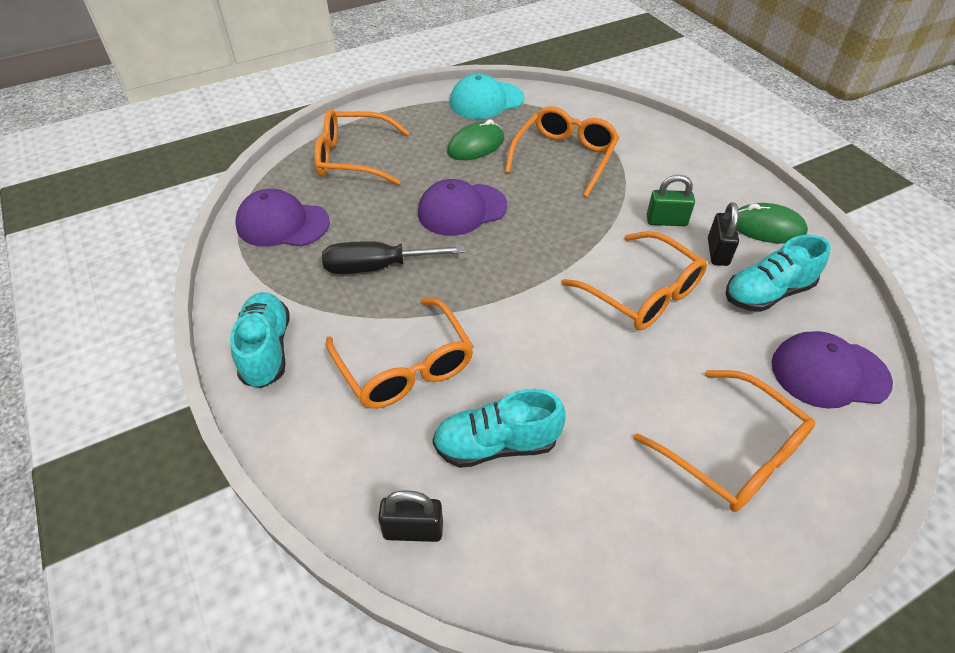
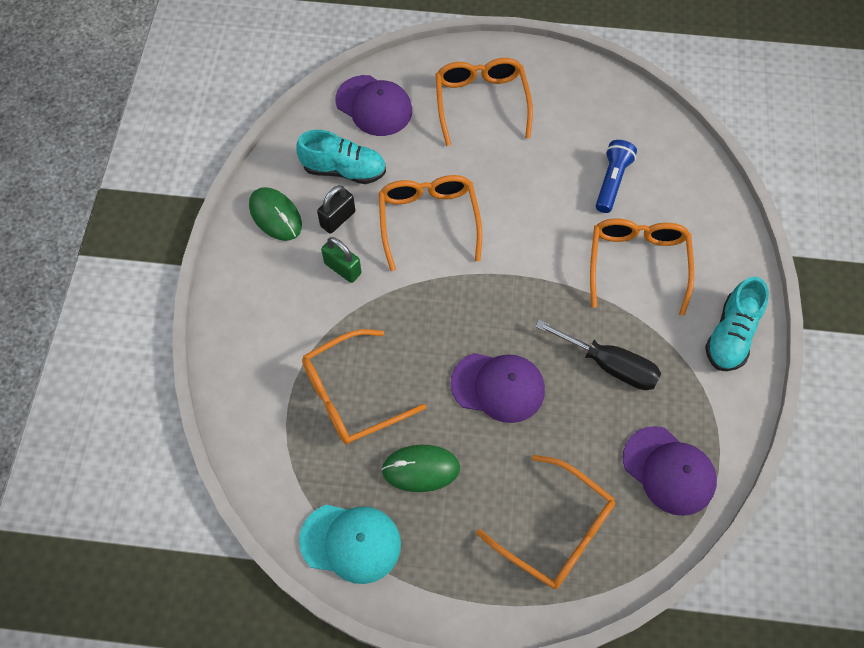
camera: 145 degrees left, 15 degrees up
black padlock [378,490,443,542] -> none
turquoise shoe [433,389,566,468] -> blue flashlight [596,140,637,213]

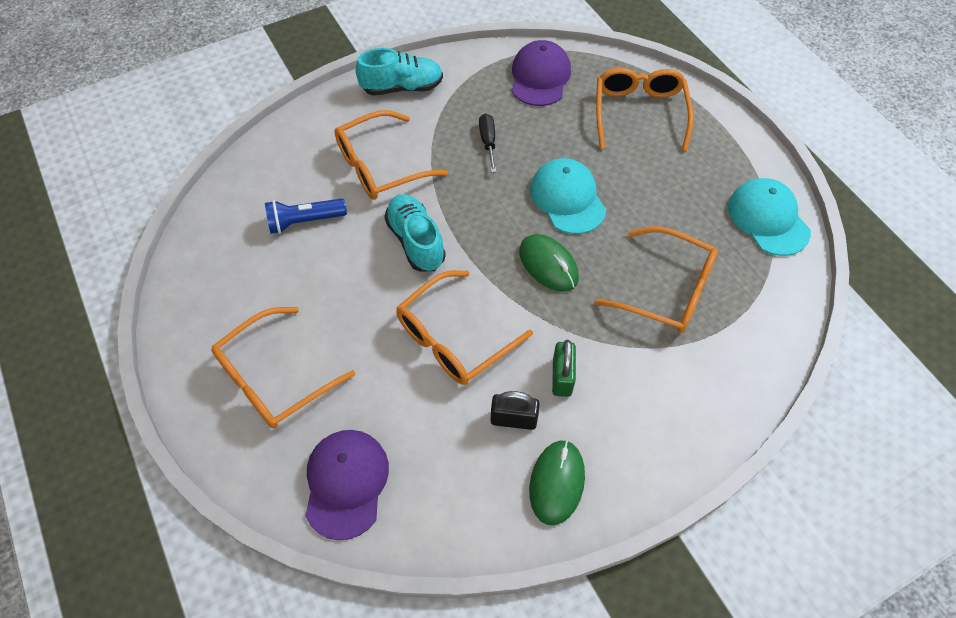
camera: 125 degrees left, 5 degrees down
turquoise shoe [296,130,386,184] -> turquoise shoe moved to [384,194,446,271]
green mouse [381,445,460,492] -> green mouse moved to [519,234,579,292]
purple cap [450,353,545,423] -> turquoise cap [530,158,606,234]
black screwdriver [535,320,661,390] -> black screwdriver [479,114,496,172], size x0.61

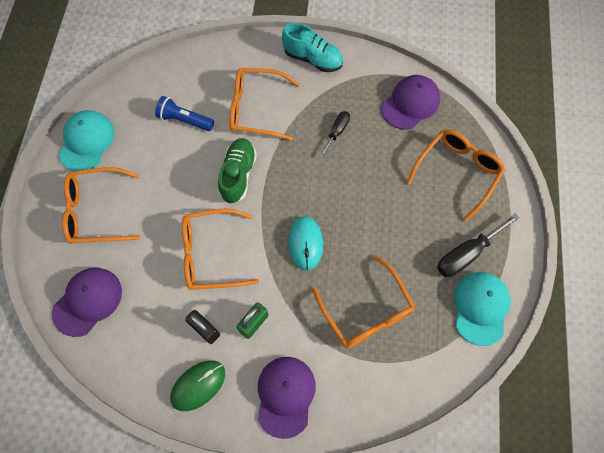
camera: 35 degrees right, 10 degrees up
turquoise shoe [384,194,446,271] -> green shoe [218,138,257,203]
green mouse [519,234,579,292] -> turquoise mouse [289,216,323,271]
turquoise cap [530,158,606,234] -> turquoise cap moved to [59,110,114,171]
none -> purple cap [258,357,316,439]
none -> black screwdriver [437,213,520,277]

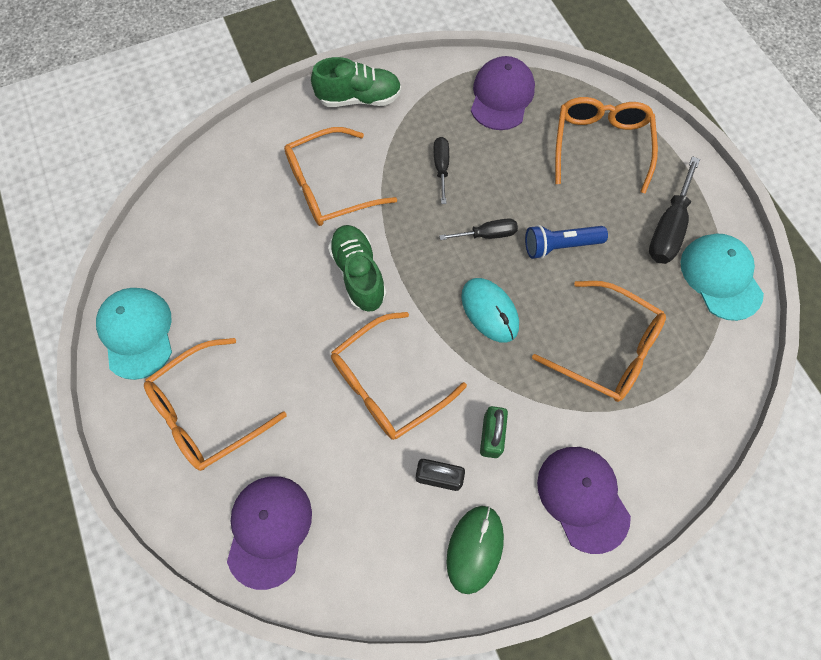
camera: 30 degrees left, 0 degrees up
blue flashlight [155,96,214,131] -> blue flashlight moved to [525,225,608,259]
turquoise shoe [282,23,343,72] -> green shoe [311,57,402,107]
none -> black screwdriver [439,218,518,240]

